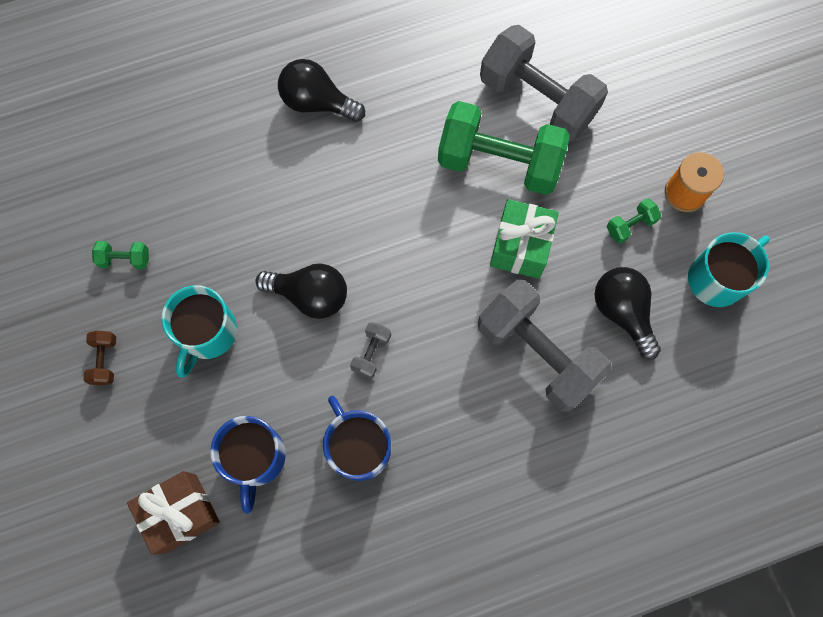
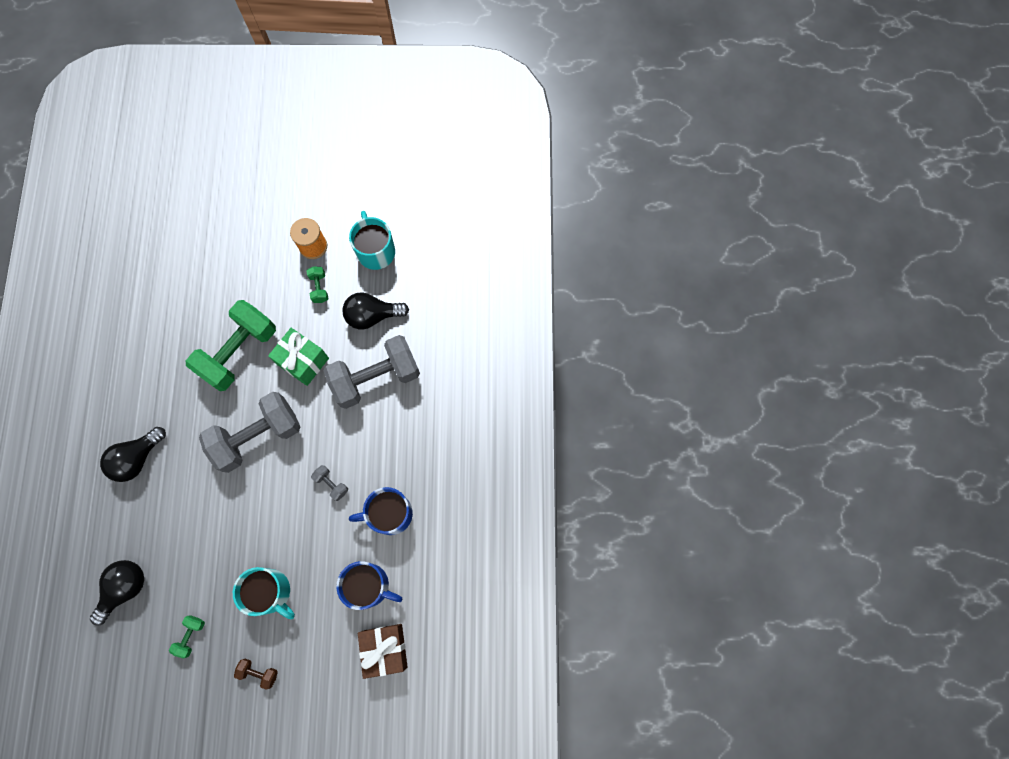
camera: 70 degrees left, 0 degrees up
black light bulb [255,264,347,319] -> black light bulb moved to [90,560,144,625]
grey dumbbell [480,25,608,141] -> grey dumbbell moved to [199,392,300,473]

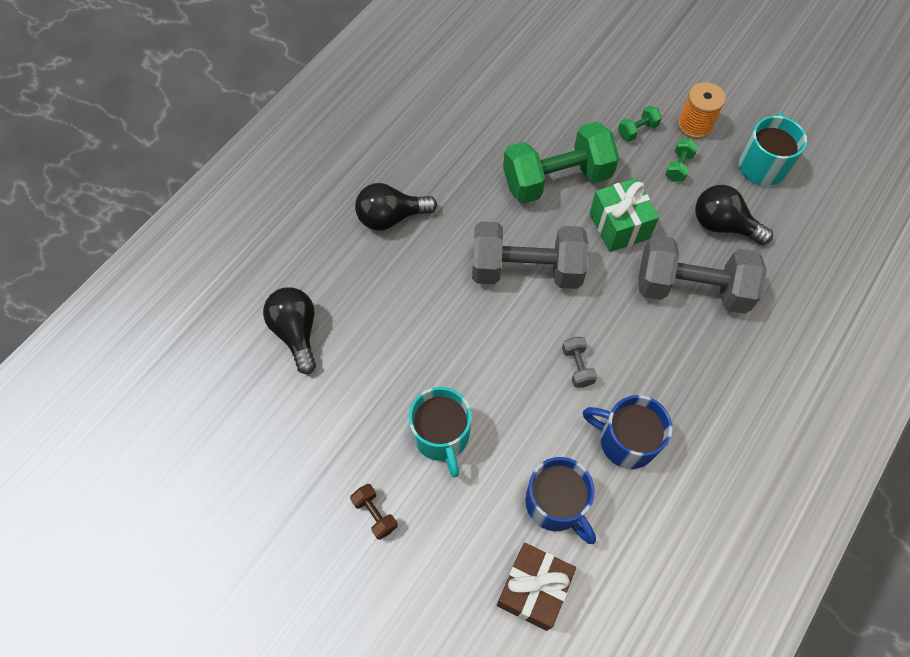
camera: 35 degrees right, 10 degrees down
black light bulb [90,560,144,625] -> black light bulb turned 90 degrees counterclockwise [263,287,316,374]
green dumbbell [169,615,205,659] -> green dumbbell moved to [618,105,662,142]

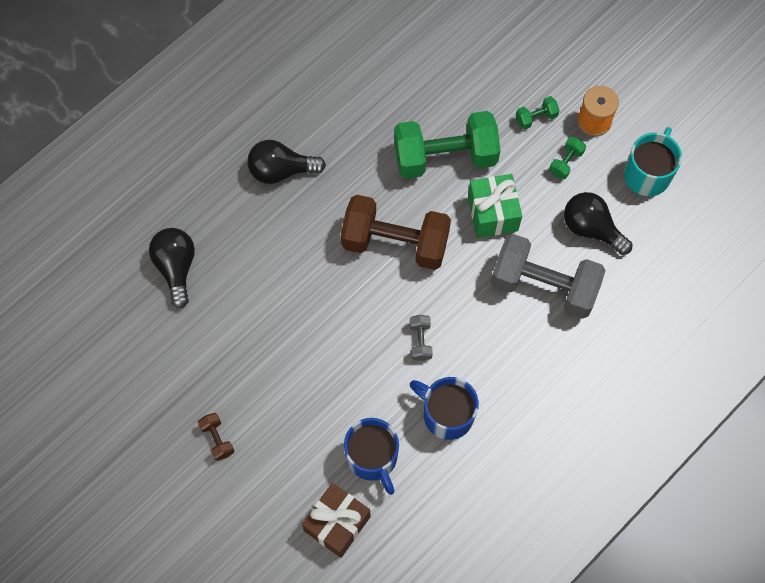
camera: 10 degrees right, 5 degrees up
turquoise mug [409,387,472,478] -> none
grey dumbbell [472,221,589,289] -> brown dumbbell [341,194,451,270]

